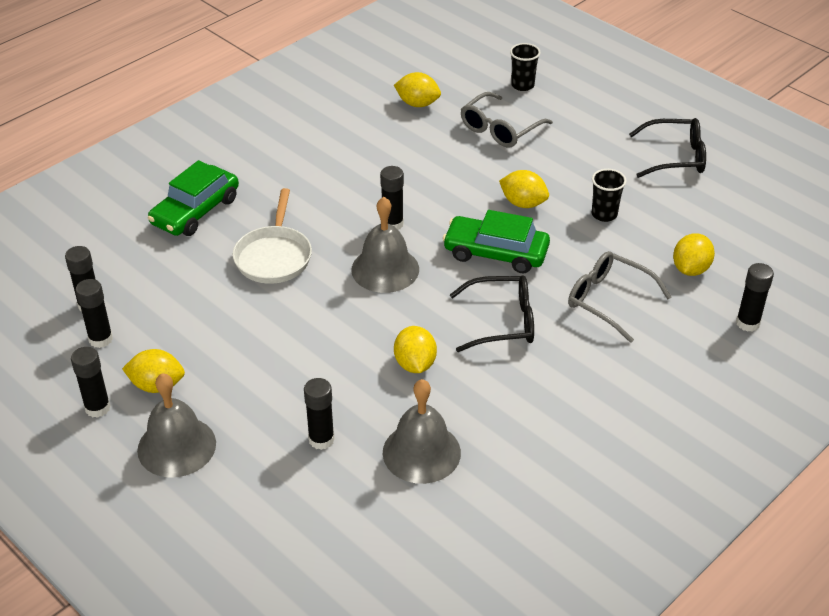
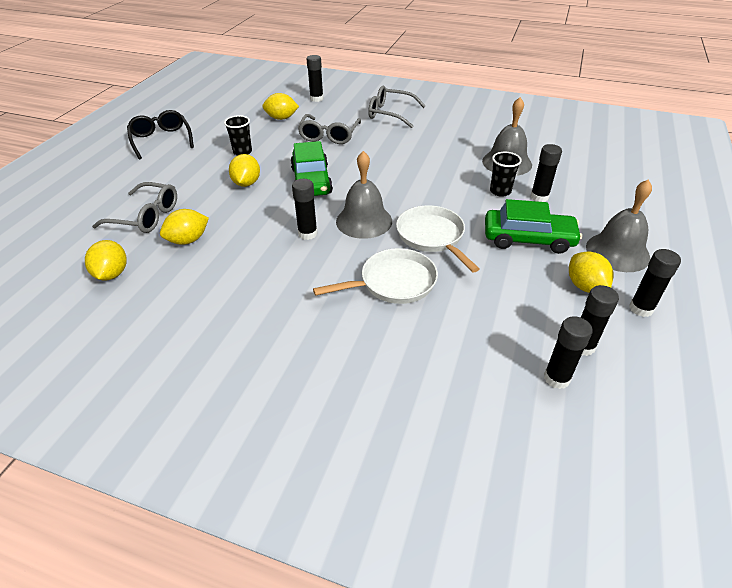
camera: 115 degrees left, 0 degrees up
green car [148,160,239,236] -> green car moved to [485,199,582,254]
yellow lemon [394,326,437,373] -> yellow lemon moved to [160,209,209,245]
black glasses [450,275,534,352] -> none
black cup [510,43,541,91] -> black cup moved to [490,152,522,197]
none -> grey glasses [368,86,425,128]
none -> white pan [396,205,479,273]

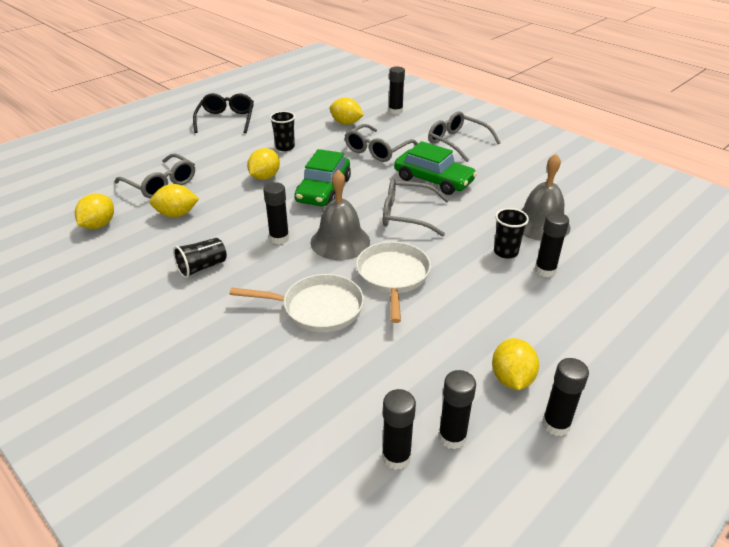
camera: 25 degrees right, 5 degrees down
green car [485,199,582,254] -> green car moved to [394,141,477,195]
grey bell [586,180,652,272] -> none
none -> black cup [173,238,227,278]
none -> grey glasses [383,179,449,237]

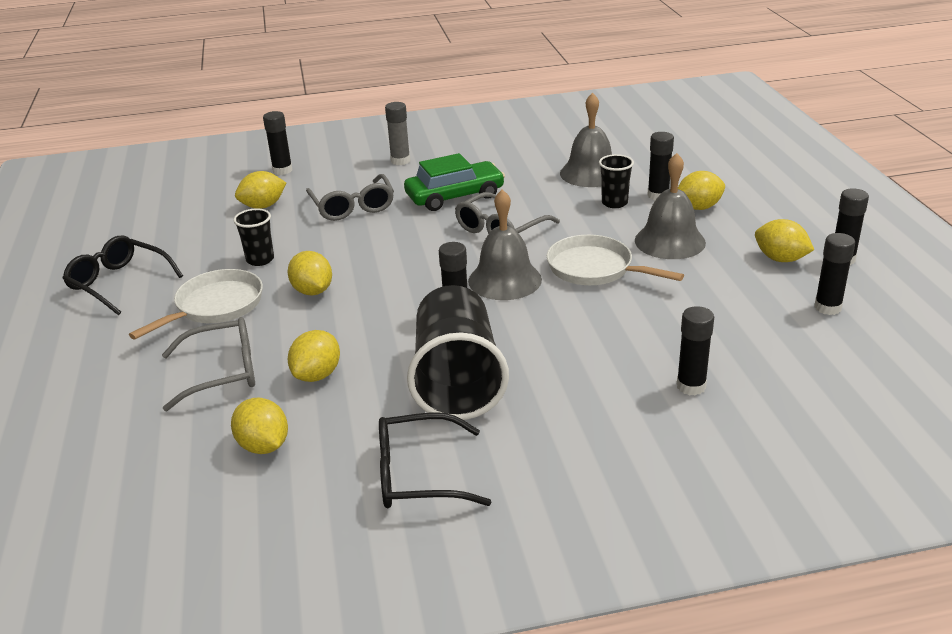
camera: 55 degrees left, 5 degrees down
black cup [173,238,227,278] -> black cup [407,285,509,420], size x2.13
white pan [230,274,364,332] -> white pan moved to [129,269,263,340]
green car [295,149,351,206] -> none
black glue stick [382,389,416,470] -> black glue stick moved to [677,306,714,396]
grey glasses [428,111,501,162] -> grey glue stick [385,102,410,165]
none -> black glasses [379,412,491,508]
none -> grey bell [635,153,706,259]
none -> yellow lemon [678,171,725,210]

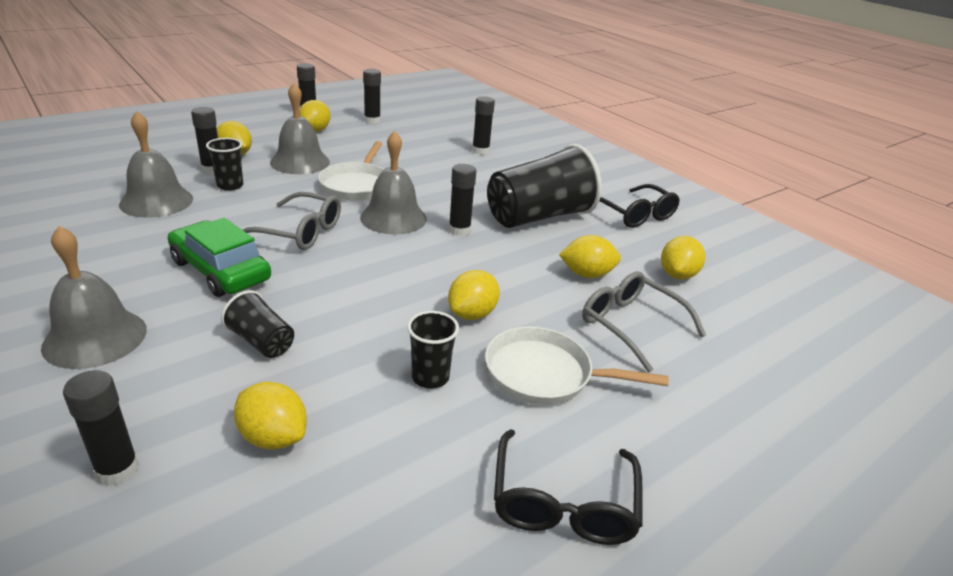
camera: 120 degrees left, 0 degrees up
grey glasses [306,174,394,221] -> black cup [221,290,294,358]
grey glue stick [385,102,410,165] -> grey bell [41,226,147,369]

